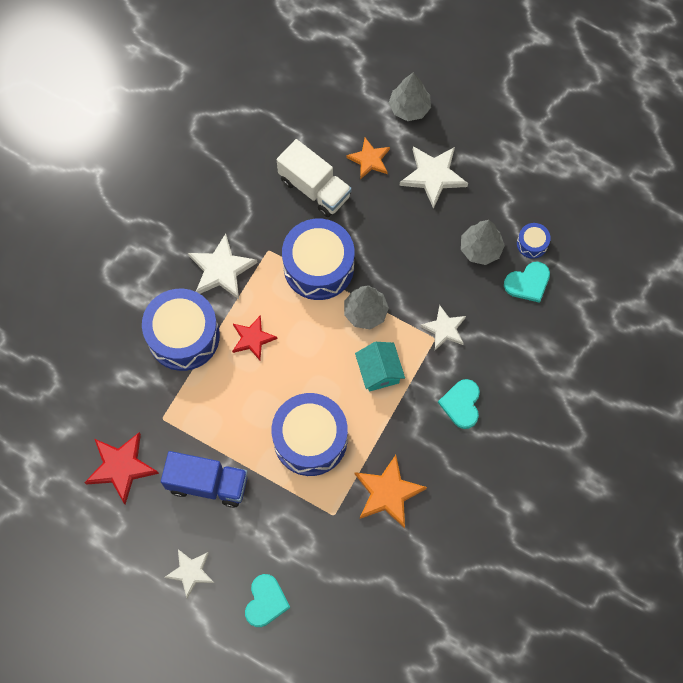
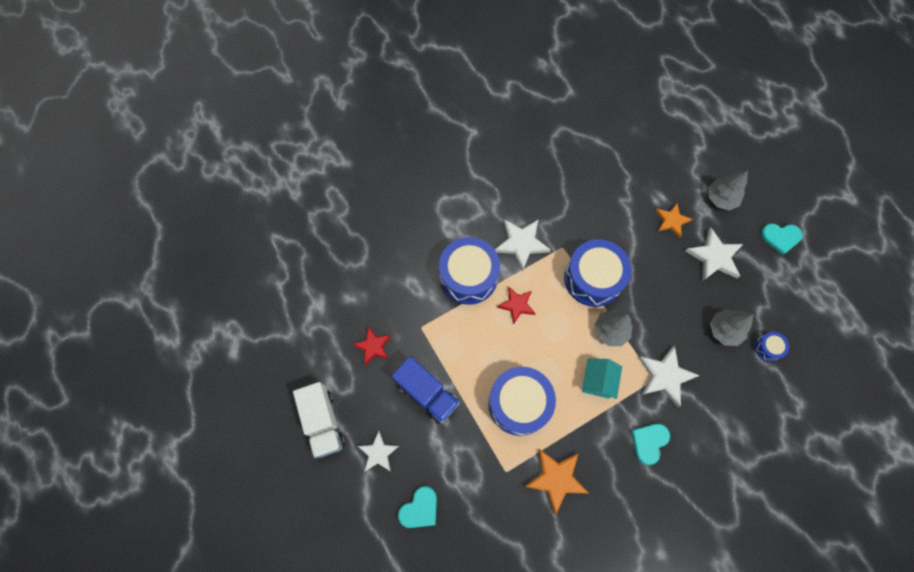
camera: 30 degrees right, 0 degrees up
red star [84,432,159,504] -> red star [352,326,391,365], size x0.66
white truck [277,139,352,217] -> white truck moved to [293,382,345,458]
white star [420,305,466,350] -> white star [639,345,700,407], size x1.51
turquoise heart [504,262,550,303] -> turquoise heart moved to [761,224,803,255]

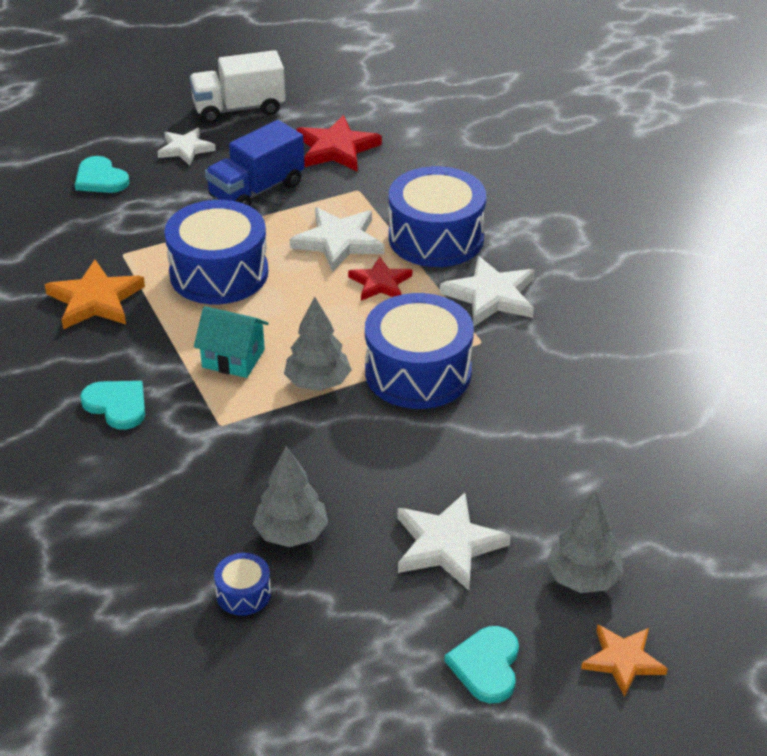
camera: 95 degrees right, 30 degrees down
red star [352,326,391,365] -> red star [296,115,382,171], size x1.51
white star [639,345,700,407] -> white star moved to [290,207,384,272]
orange star [655,203,692,238] -> orange star moved to [581,624,668,697]

